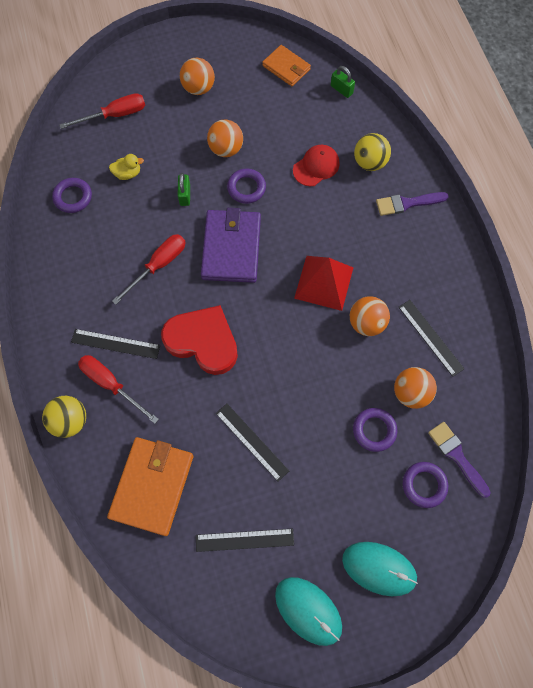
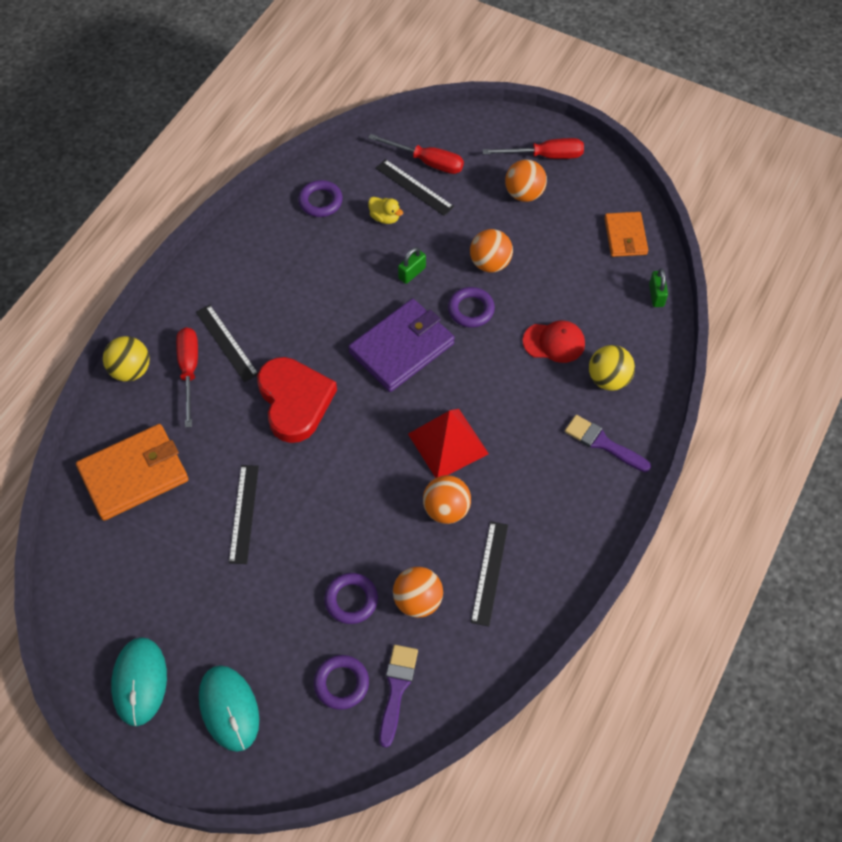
camera: 45 degrees right, 10 degrees down
red screwdriver [112,234,186,304] -> red screwdriver moved to [483,138,584,159]
black ruler [196,529,294,552] -> black ruler moved to [376,159,454,216]

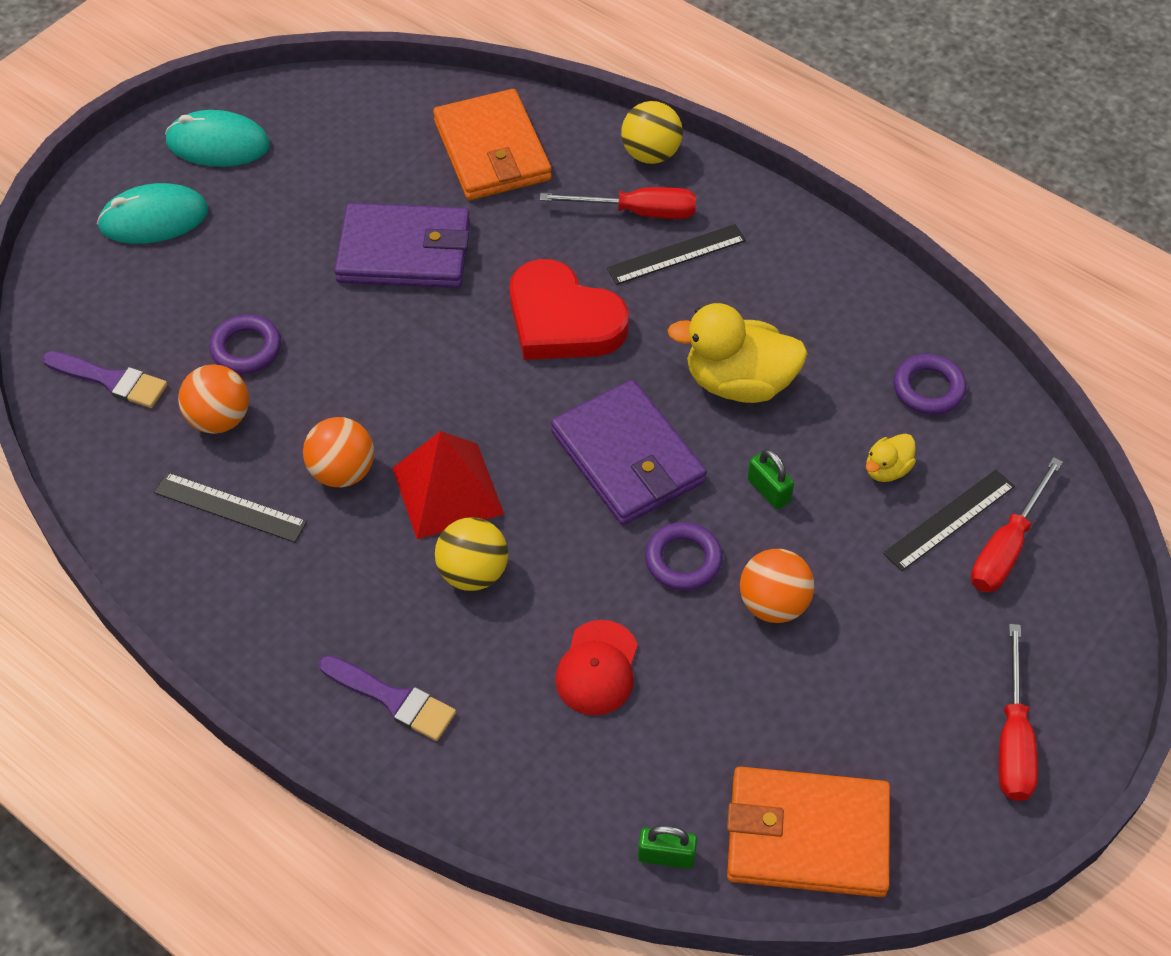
camera: 100 degrees right, 5 degrees down
black ruler [229,465,259,564] -> purple wallet [334,203,470,288]
red heart [257,357,337,443] -> red heart turned 45 degrees clockwise [510,259,629,360]
purple ring [314,655,369,710] -> none
orange ball [505,159,547,202] -> none
purple brush [565,415,651,472] -> purple brush turned 75 degrees clockwise [319,655,456,741]
yellow ball [589,345,635,391] -> yellow ball moved to [435,517,508,591]
orange wallet [604,212,648,257] -> orange wallet [727,766,890,897], size x1.67
none -> yellow duck [667,303,808,403]

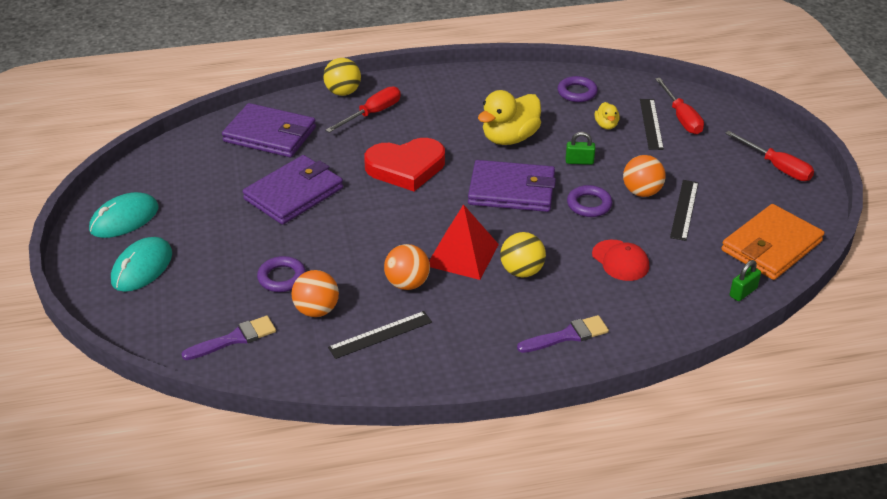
camera: 50 degrees left, 15 degrees down
orange wallet [433,89,552,200] -> purple wallet [222,103,316,157]
black ruler [607,224,746,285] -> black ruler moved to [670,180,698,241]

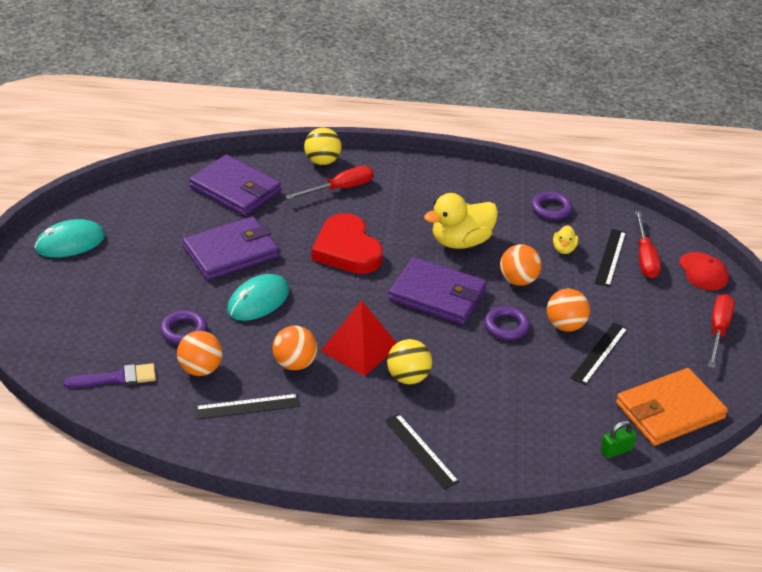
camera: 15 degrees right, 0 degrees up
turquoise mouse [111,237,172,292] -> turquoise mouse moved to [227,274,289,321]
red heart [364,138,445,191] -> red heart turned 60 degrees clockwise [312,213,383,274]
purple brush [517,315,609,353] -> black ruler [385,414,459,490]
green padlock [566,132,595,165] -> orange ball [500,244,542,286]
red cap [592,240,649,281] -> red cap moved to [679,252,729,290]
red screwdriver [725,131,814,181] -> red screwdriver turned 135 degrees counterclockwise [708,294,735,368]

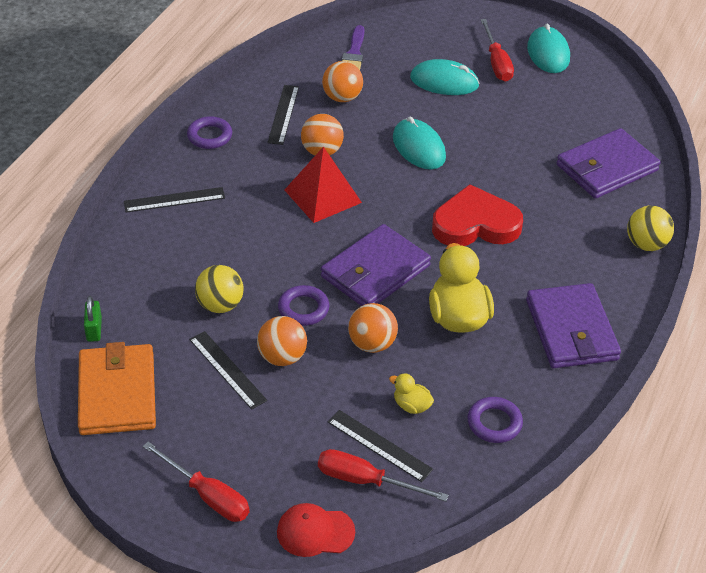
camera: 110 degrees right, 5 degrees up
purple ring [160,310,207,345] -> purple ring moved to [187,116,232,149]
purple wallet [183,216,279,280] -> purple wallet moved to [526,283,621,368]
red screwdriver [286,166,373,199] -> red screwdriver moved to [481,19,514,81]
yellow ball [387,339,432,384] -> yellow ball moved to [195,265,244,313]
none -> turquoise mouse [410,59,480,95]

